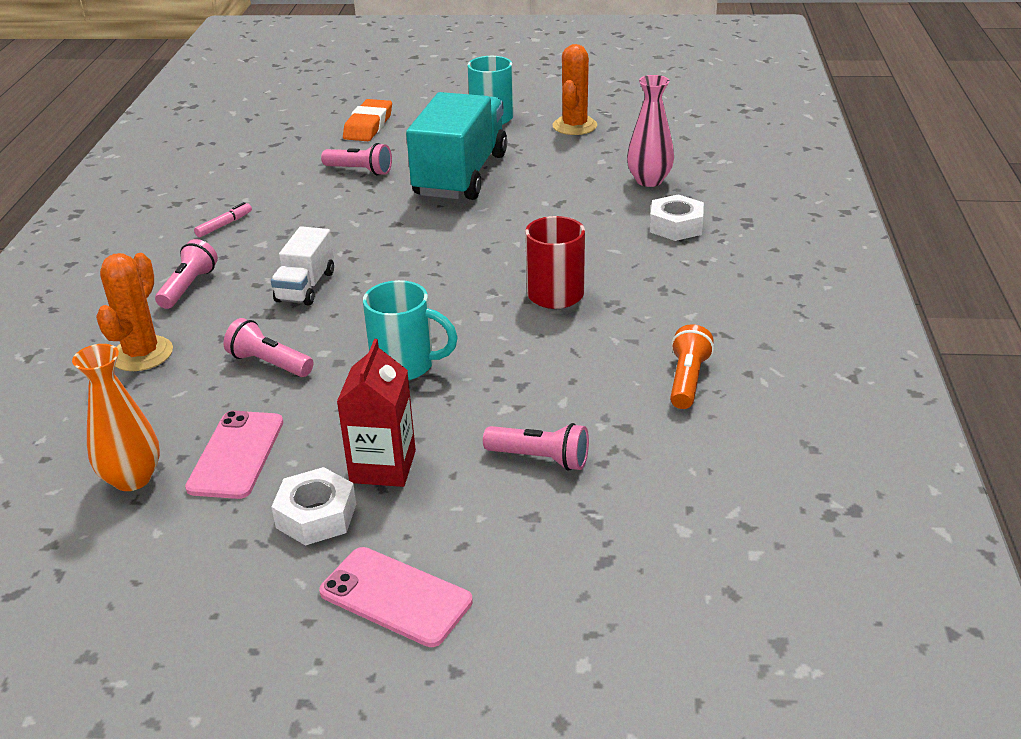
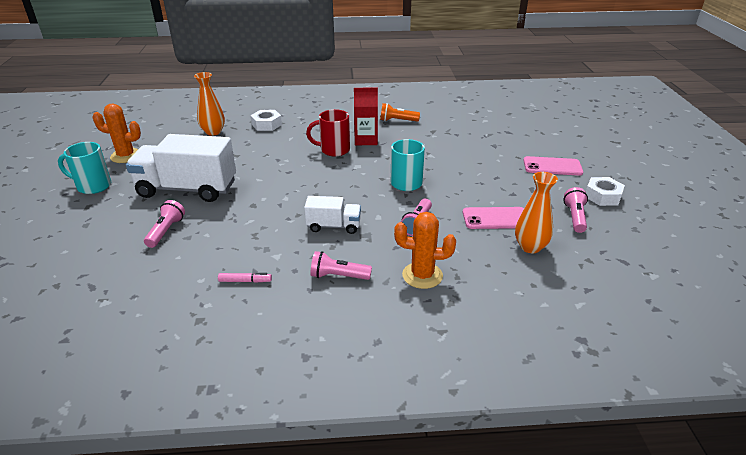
camera: 100 degrees left, 0 degrees up
pink marker [194,202,252,237] -> pink marker turned 150 degrees clockwise [218,273,272,283]
white nut [271,467,356,546] -> white nut moved to [586,177,625,206]
pink phone [319,547,473,647] -> pink phone turned 75 degrees clockwise [523,156,583,176]
red carton [337,339,416,487] -> red carton moved to [354,88,378,145]
orange eraser [343,99,392,141] -> none
turquoise truck [406,92,507,200] -> white truck [126,134,236,202]
pink flashlight [483,423,589,471] -> pink flashlight moved to [563,187,588,233]
pink vase [627,75,674,187] -> orange vase [194,72,225,136]

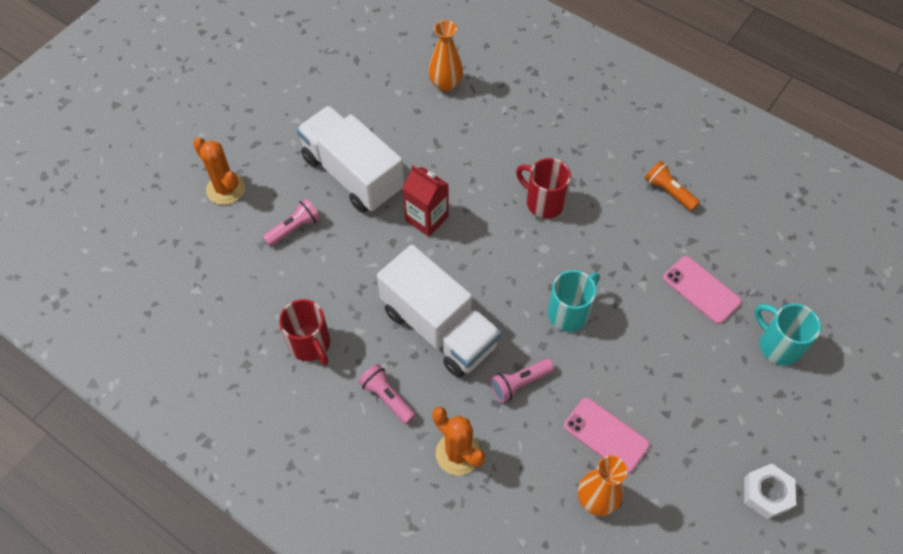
camera: 40 degrees right, 25 degrees up
turquoise mug [58,142,111,194] -> turquoise mug moved to [755,304,821,366]
orange cactus [92,103,141,163] -> orange cactus moved to [193,137,245,205]
pink marker [218,273,272,283] -> red mug [279,299,330,365]
white nut [250,110,282,131] -> none
white truck [304,196,361,234] -> white truck [377,245,501,378], size x1.96
red carton [354,88,378,145] -> red carton moved to [402,165,449,237]
pink phone [523,156,583,176] -> pink phone moved to [663,256,741,324]
pink flashlight [563,187,588,233] -> none

